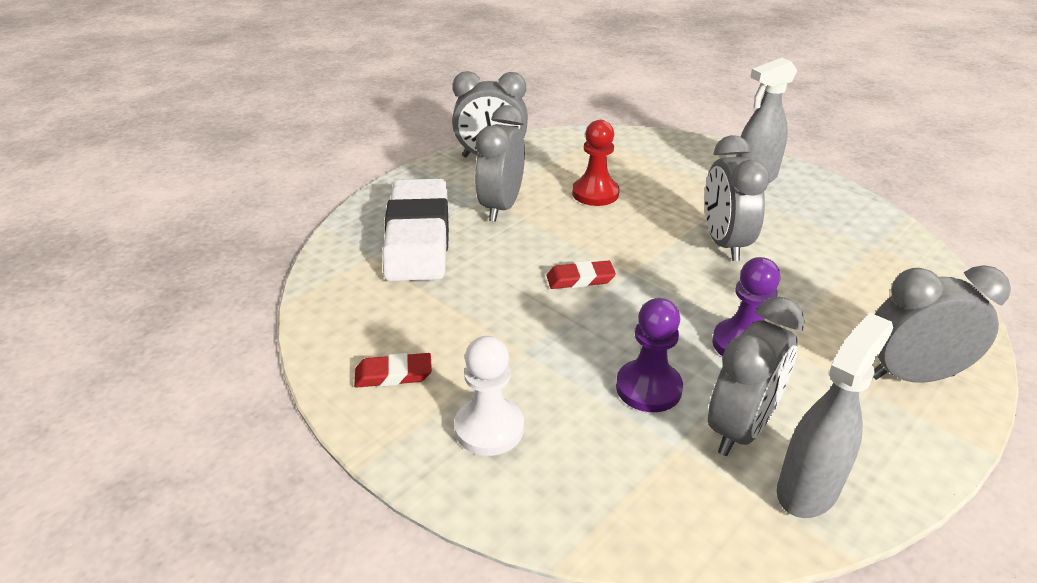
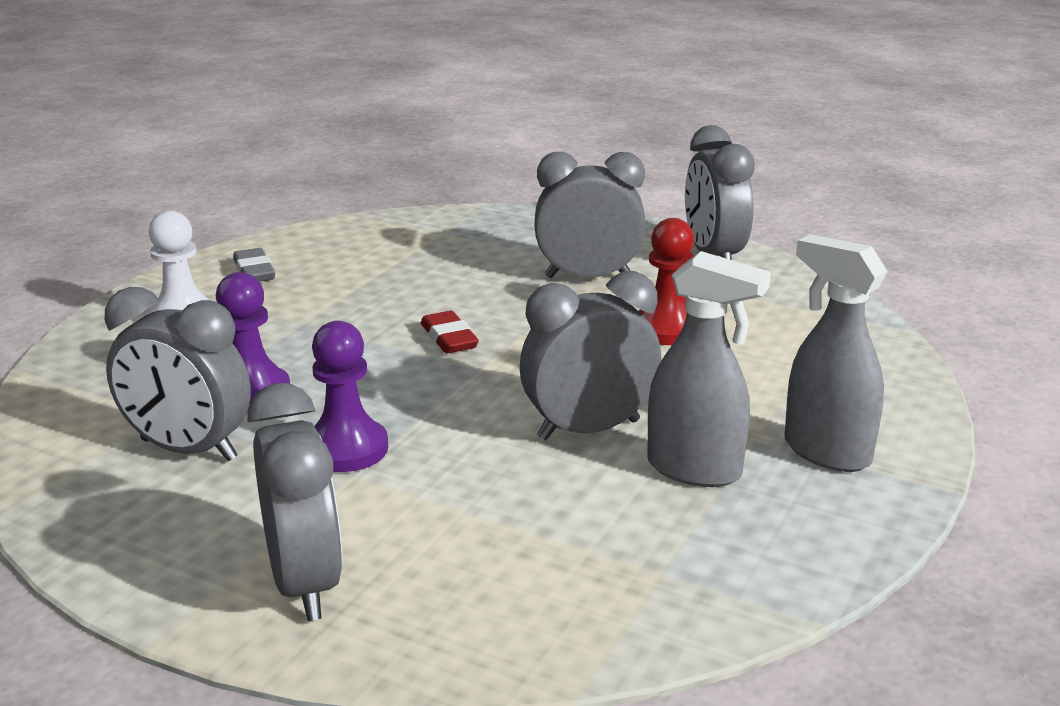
camera: 75 degrees right, 10 degrees down
red eraser [354,353,432,388] -> grey eraser [233,248,275,282]
white eraser [383,179,449,281] -> none
grey spray bottle [777,313,893,518] -> grey spray bottle moved to [647,251,771,487]

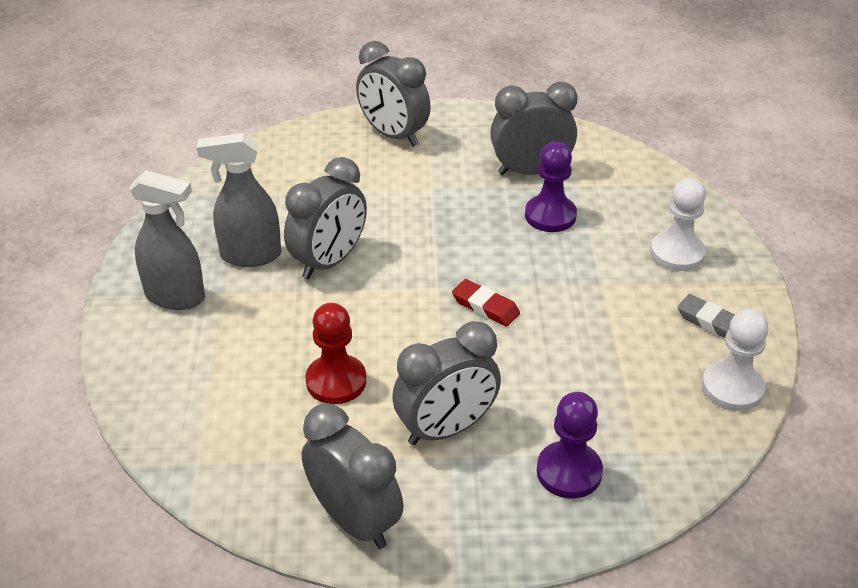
camera: 150 degrees right, 15 degrees up
purple pawn [312,321,388,472] -> purple pawn moved to [537,392,603,499]
none -> white pawn [702,309,769,411]

